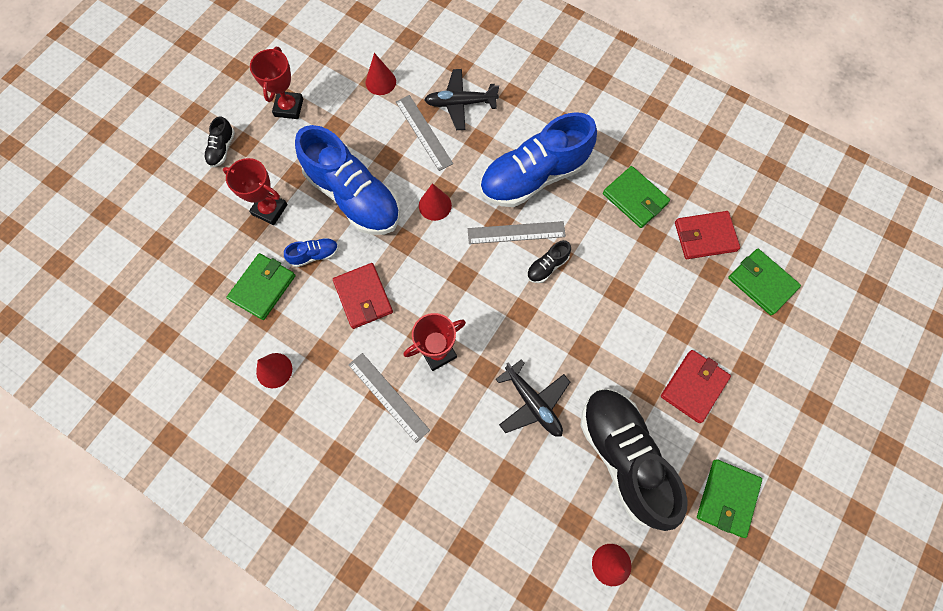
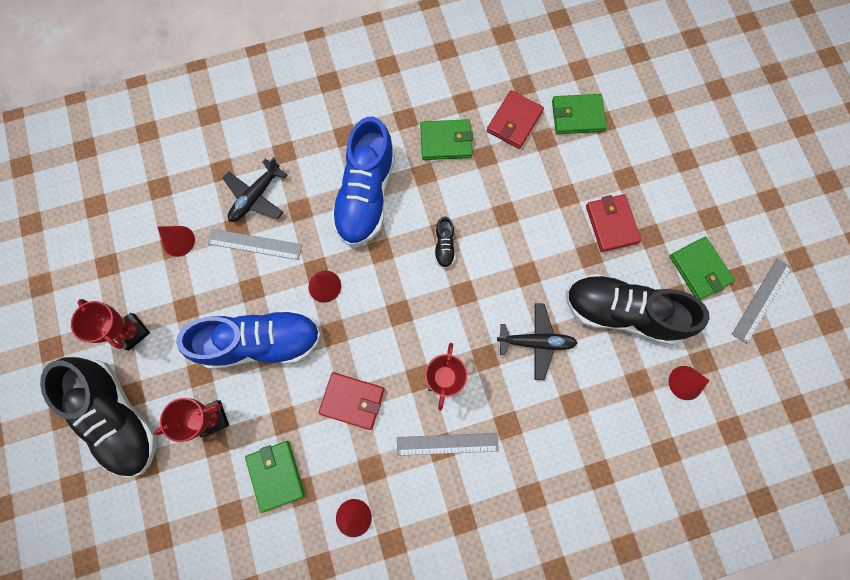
camera: 50 degrees left, 5 degrees up
black shoe [204,116,235,167] -> black shoe [40,357,157,477], size x2.45
blue shoe [284,238,339,267] -> none
grey ruler [468,221,566,244] -> grey ruler moved to [732,258,792,344]

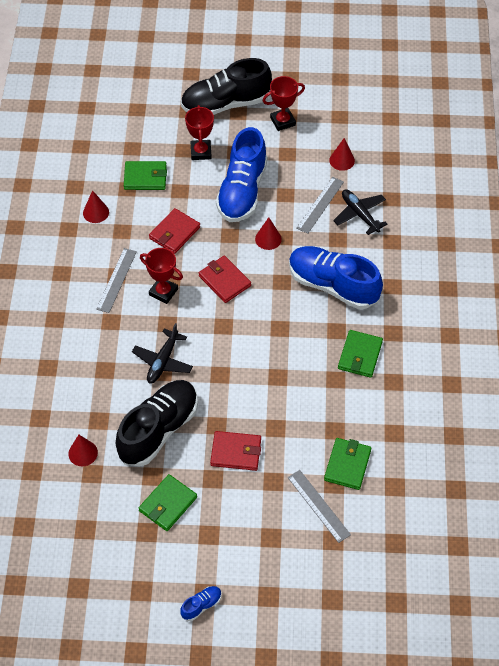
camera: 110 degrees right, 20 degrees down
black shoe [435,216,455,269] -> none
red wallet [487,90,544,149] -> red wallet moved to [199,256,251,303]
green wallet [669,237,735,300] -> green wallet turned 45 degrees counterclockwise [139,474,197,531]
grey ruler [732,258,792,344] -> grey ruler moved to [288,470,351,543]
none -> blue shoe [180,586,222,621]

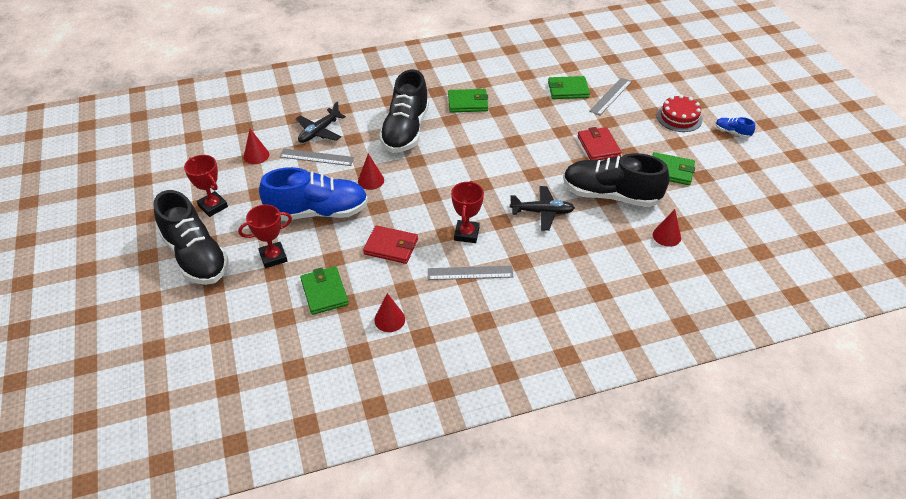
camera: 110 degrees left, 10 degrees down
red wallet [199,256,251,303] -> none
blue shoe [289,246,383,309] -> black shoe [379,70,429,153]
none -> red cake [657,95,703,132]

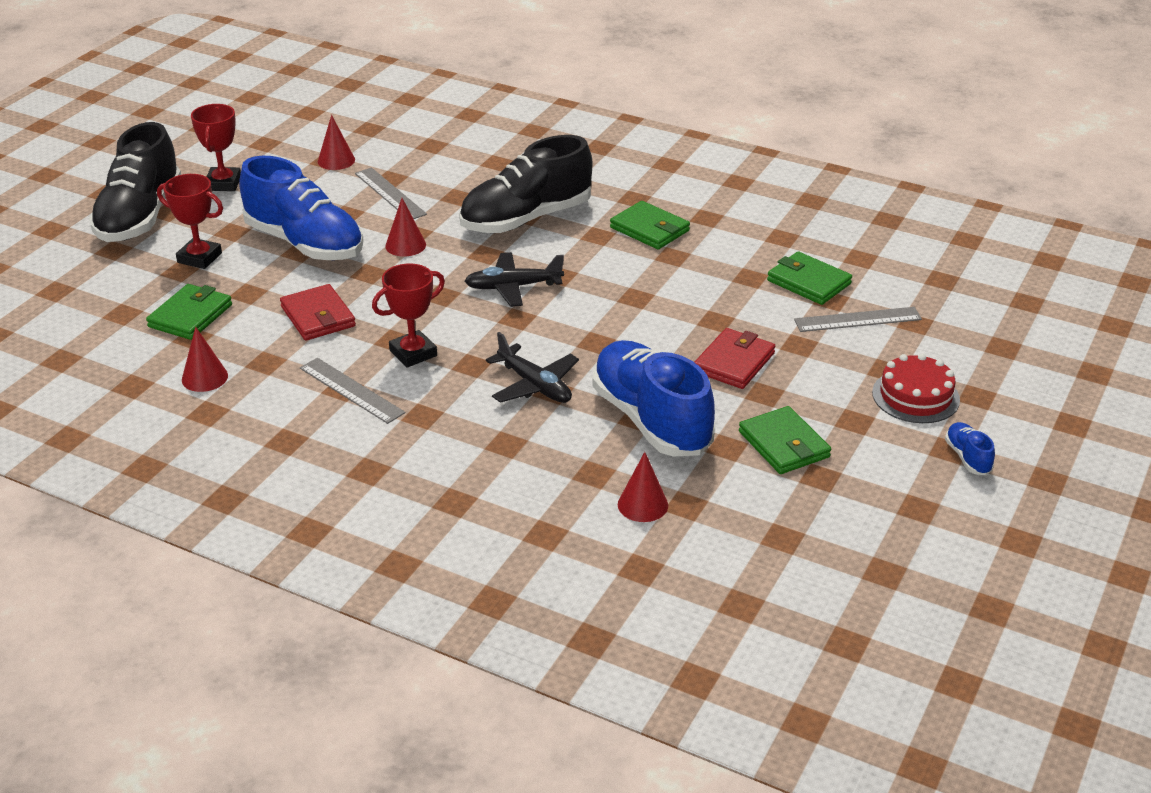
camera: 45 degrees right, 10 degrees down
black plane [296,101,346,143] -> black plane moved to [464,252,564,307]
black shoe [563,153,669,207] -> blue shoe [592,340,715,456]

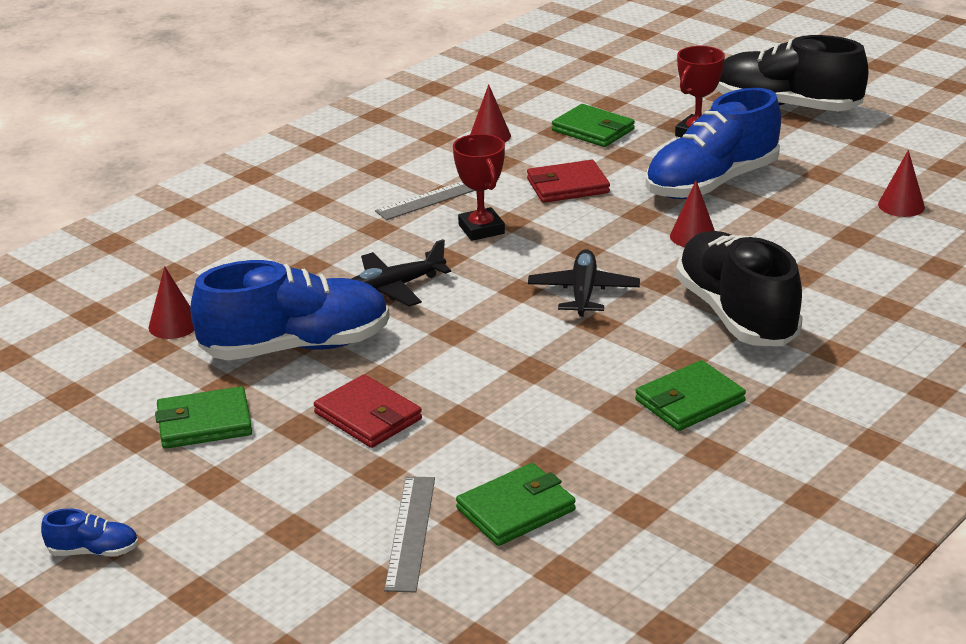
camera: 105 degrees right, 5 degrees down
red trophy [191,104,241,191] -> none
grey ruler [355,168,427,219] -> none
red cake [872,354,960,423] -> none

